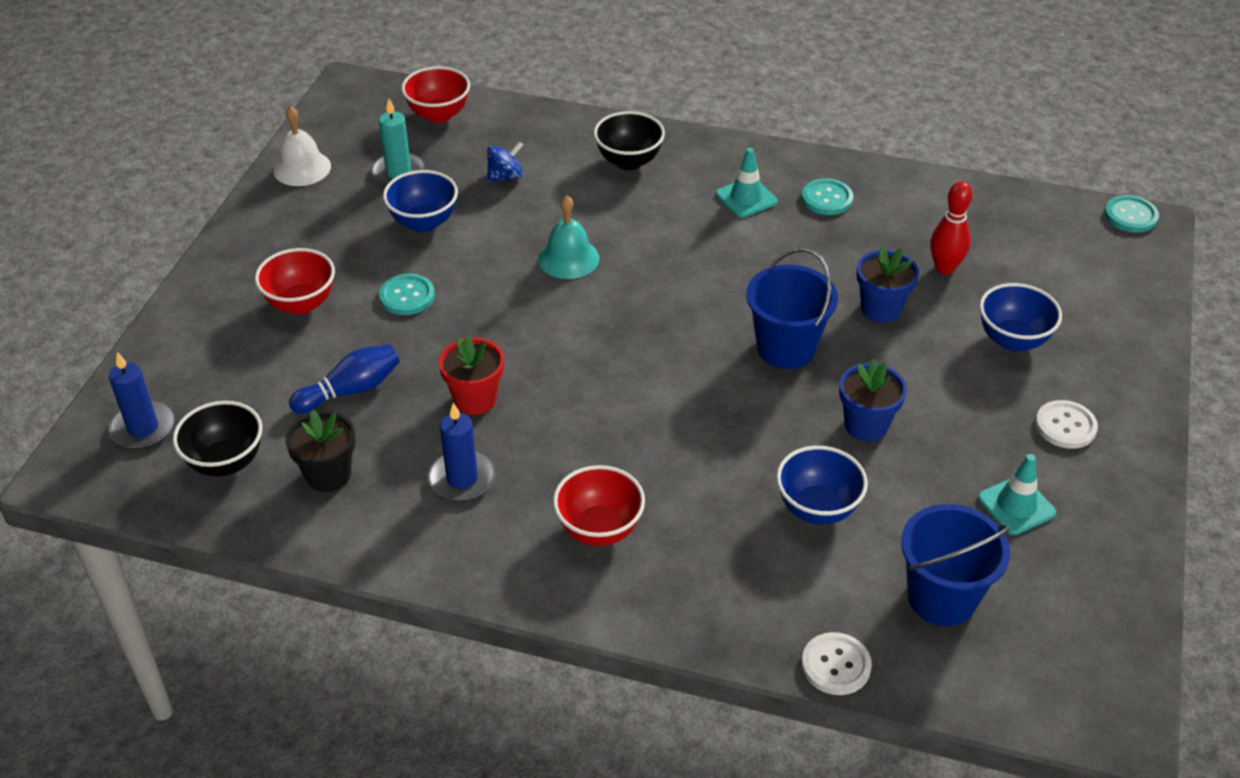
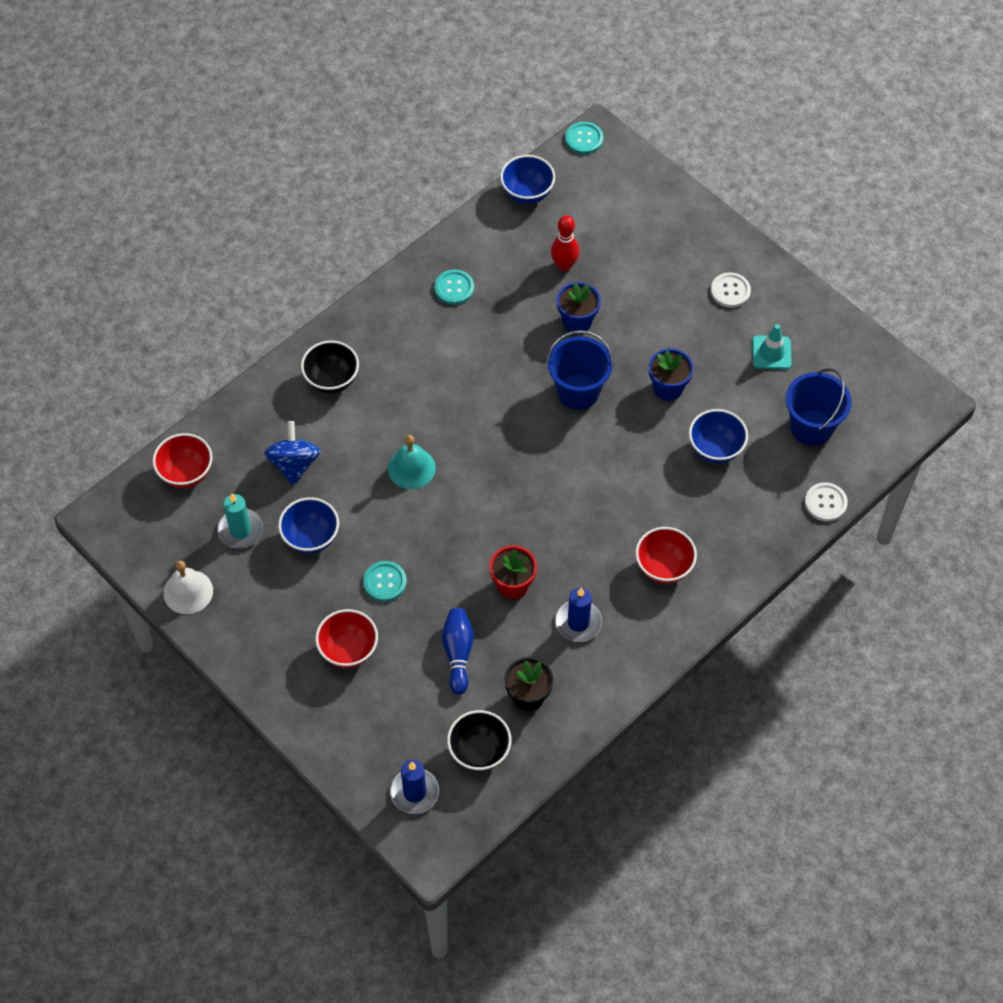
camera: 60 degrees left, 15 degrees up
blue spinning top [487,141,523,182] -> blue spinning top [264,421,320,486], size x1.51
turquoise traffic cone [716,148,777,218] -> none
blue bowl [979,283,1062,351] -> blue bowl moved to [500,155,555,204]

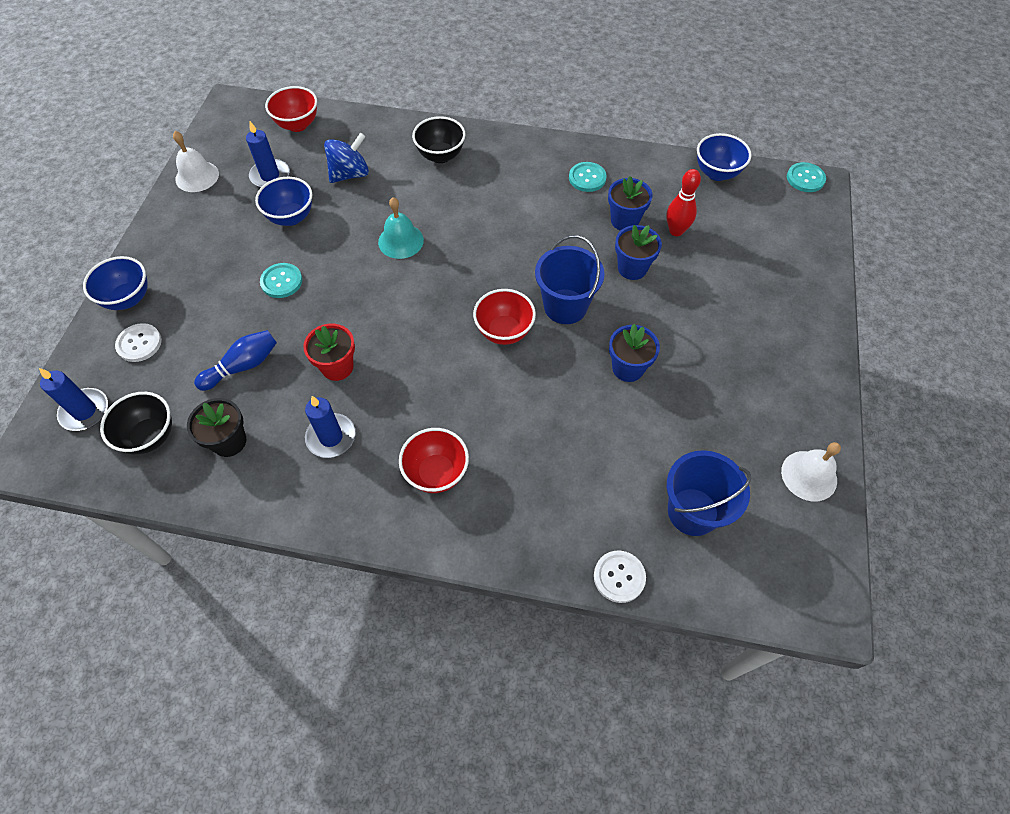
camera: 55 degrees right, 0 degrees up
turquoise candle [217,493,263,548] -> blue candle [246,121,290,187]
red bowl [315,609,378,668] -> red bowl moved to [473,289,536,345]
blue bowl [689,409,748,464] -> blue bowl moved to [83,256,148,310]
white button [711,272,751,308] -> white button moved to [115,323,162,362]
turquoise traffic cone [752,324,792,370] -> none
none -> blue flower pot [608,176,652,231]
none -> white bell [781,442,841,501]

